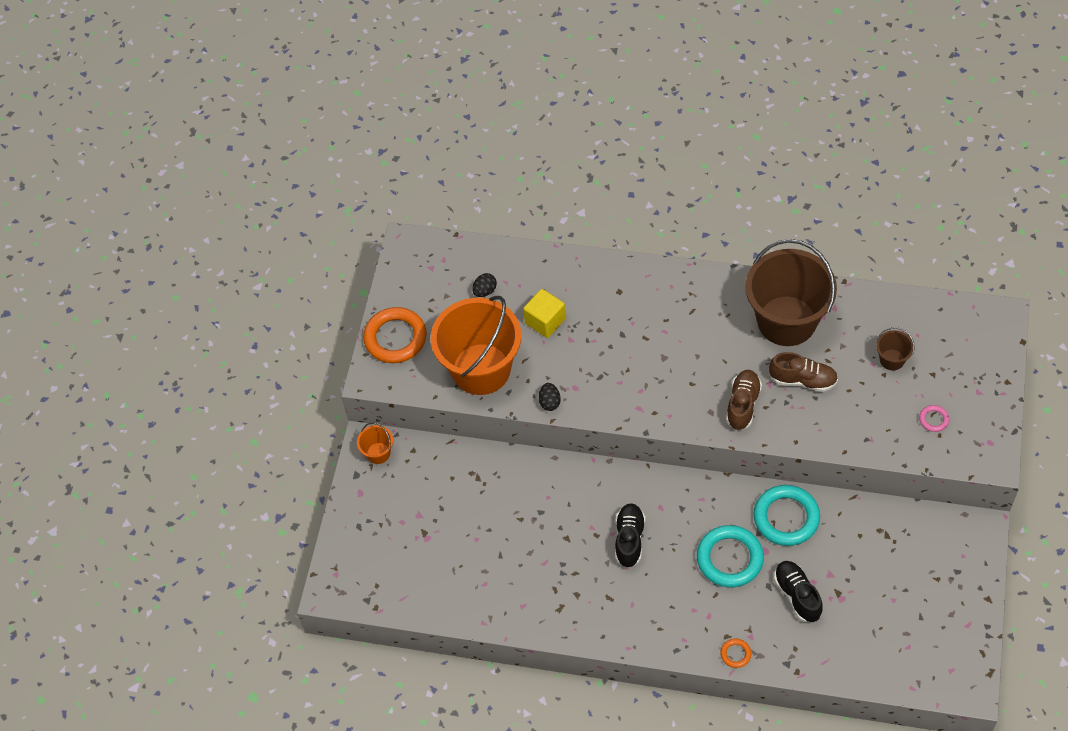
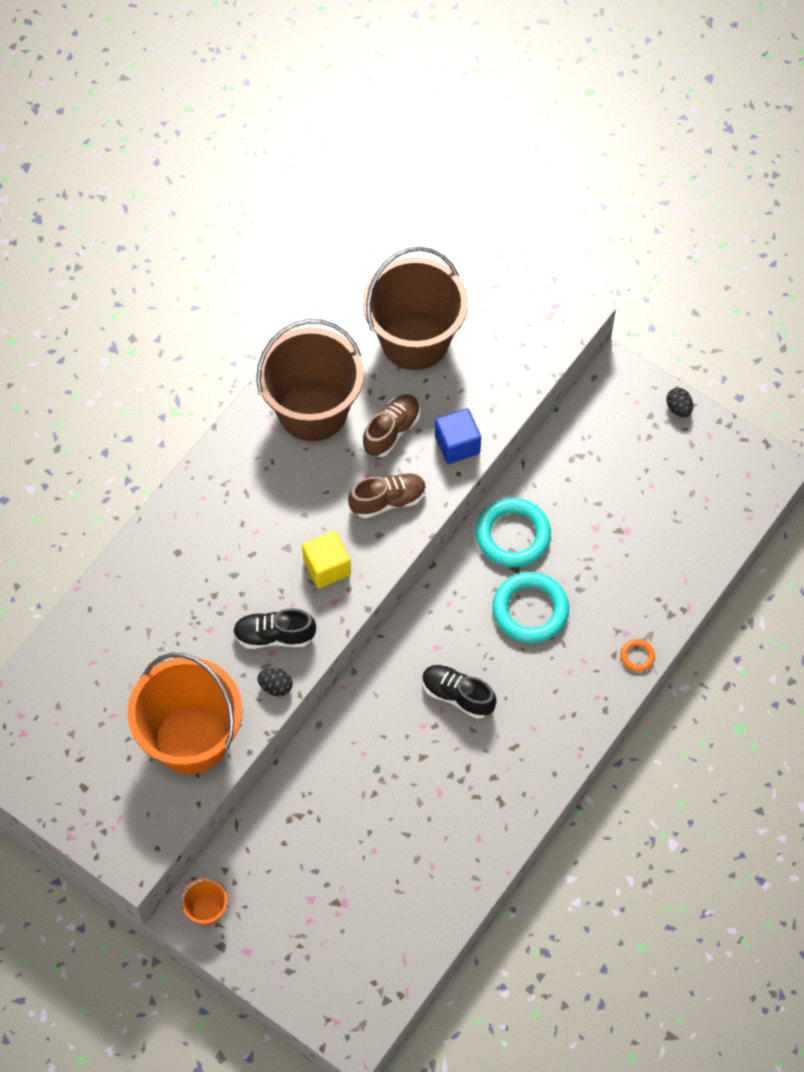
camera: 70 degrees left, 5 degrees up
orange ring [363,307,427,363] -> none
black egg [472,273,497,297] -> black egg moved to [666,388,693,417]
yellow cube [523,289,566,338] -> yellow cube moved to [302,531,351,588]
brown shoe [726,370,762,430] -> brown shoe turned 120 degrees clockwise [348,473,426,518]
black shoe [774,561,823,622] -> black shoe moved to [233,608,316,649]
brown bucket [876,327,914,371] -> brown bucket [363,247,468,370], size x2.43
pink ring [919,405,949,432] -> none
none -> blue cube [435,409,481,464]

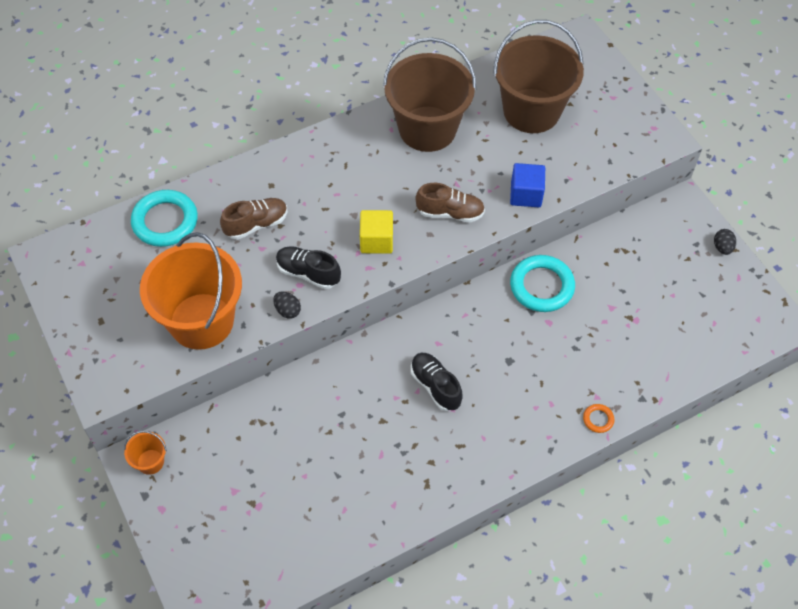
camera: 25 degrees right, 5 degrees down
brown shoe [363,394,421,457] -> brown shoe moved to [220,198,287,240]
turquoise ring [492,572,569,643] -> turquoise ring moved to [131,190,198,247]

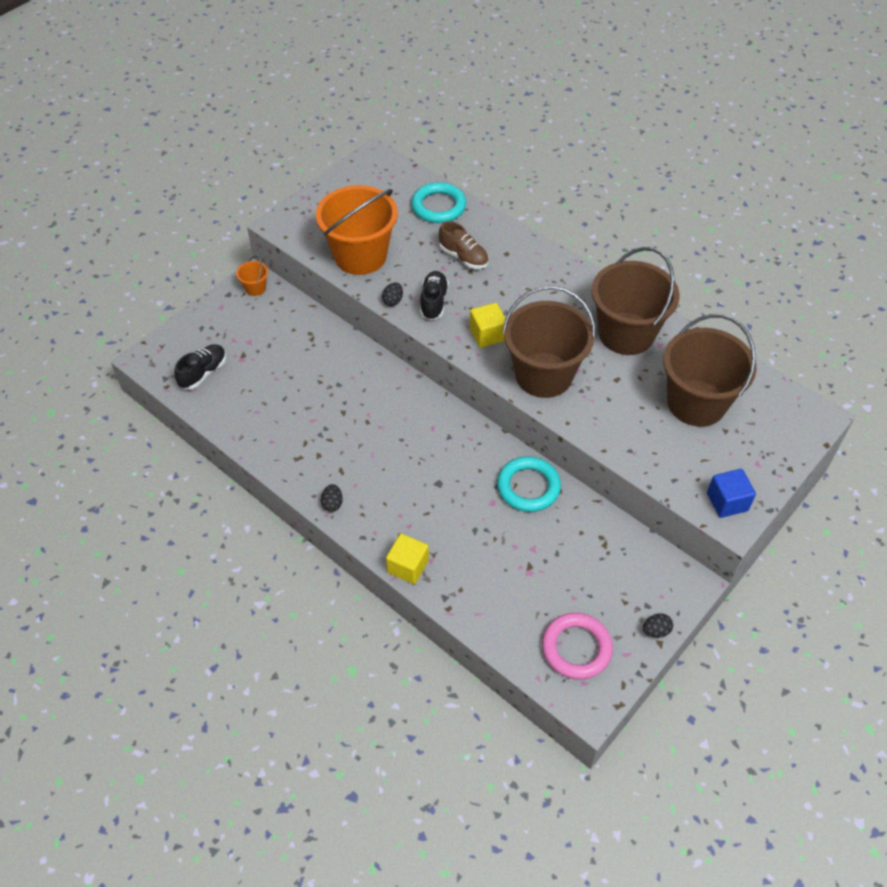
camera: 70 degrees right, 5 degrees down
black shoe [411,353,463,411] -> black shoe moved to [174,344,226,389]
brown shoe [416,183,485,222] -> brown bucket [502,286,596,398]
blue cube [510,163,545,207] -> blue cube moved to [707,469,756,518]
orange ring [583,404,614,433] -> yellow cube [386,534,429,584]
none -> black egg [321,484,343,512]
none -> pink ring [542,613,613,680]

